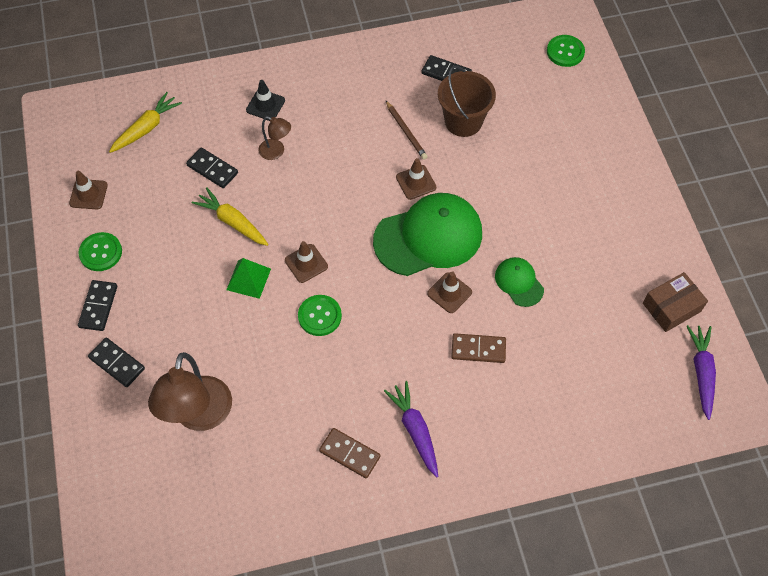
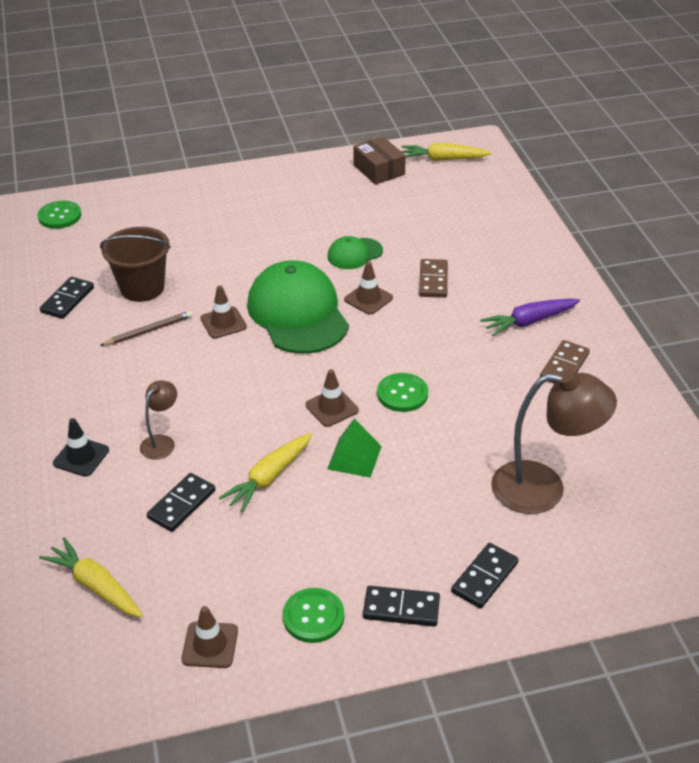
camera: 90 degrees left, 20 degrees down
purple carrot [686,325,716,420] -> yellow carrot [401,143,492,161]

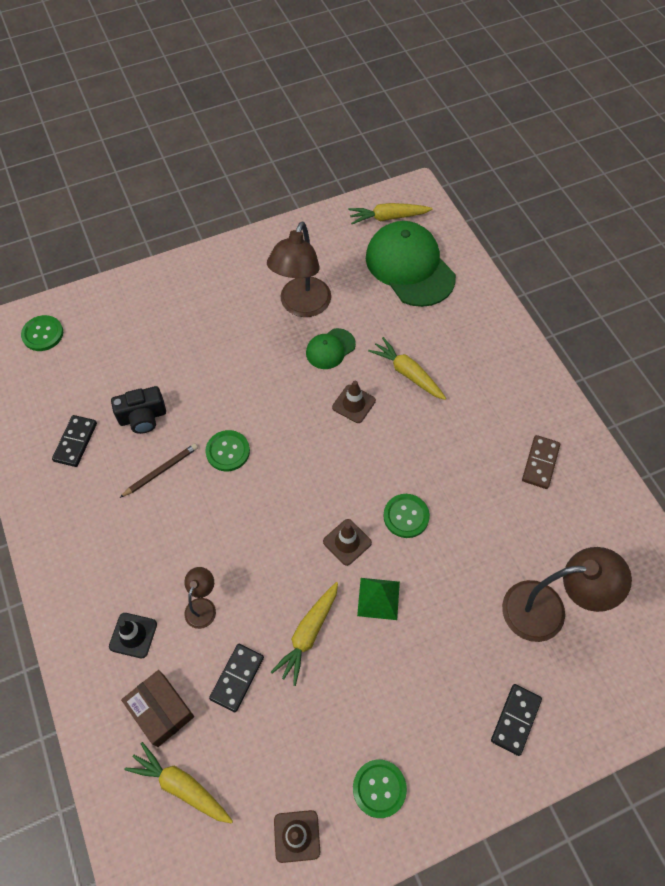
camera: 10 degrees left, 20 degrees up
brown bucket [100,227,171,302] -> black camera [111,386,166,434]
brown traffic cone [200,285,247,339] -> green button [205,430,250,471]
green cap [247,261,349,354] -> green cap moved to [366,221,456,307]
brown box [353,136,406,185] -> brown box moved to [121,670,194,747]
black domino [363,586,440,627] -> none
brown domino [419,259,448,298] -> yellow carrot [368,337,446,400]
purple carrot [480,299,580,336] -> none
none -> brown lamp [267,222,331,317]

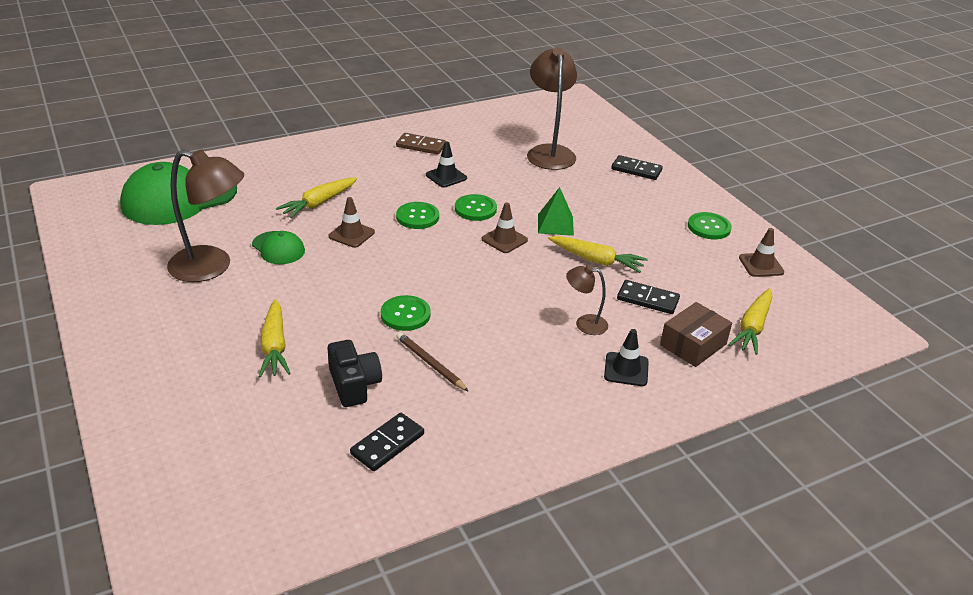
camera: 95 degrees left, 25 degrees down
green button [21,315,63,351] -> green button moved to [396,202,439,229]
black domino [52,415,97,467] -> black domino turned 60 degrees counterclockwise [350,413,424,471]
yellow carrot [349,203,433,224] -> yellow carrot moved to [259,299,291,377]
none -> black traffic cone [426,142,467,188]

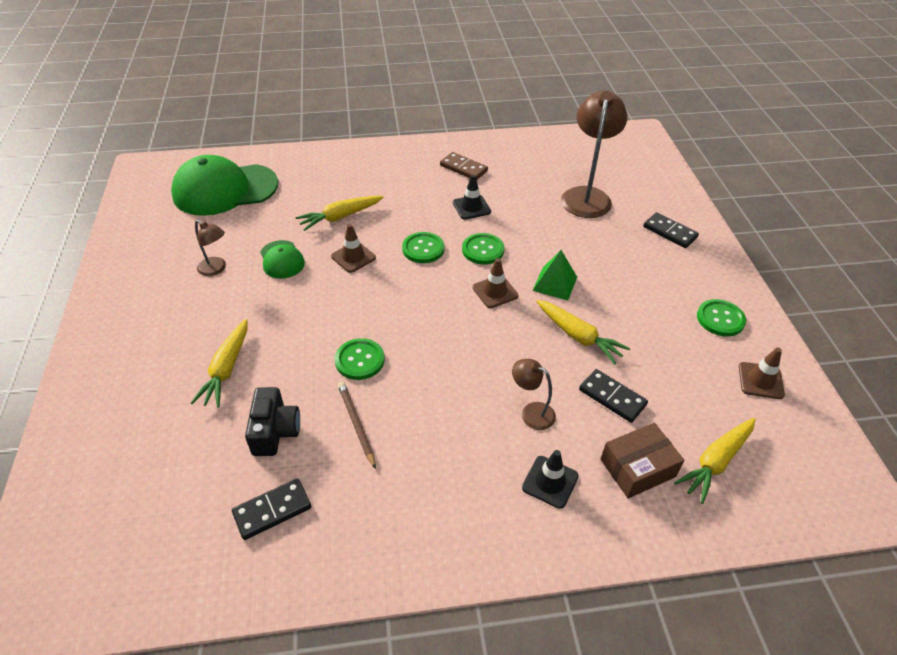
camera: 20 degrees right, 10 degrees up
brown lamp [167,149,244,282] -> brown lamp [195,220,226,276], size x0.50

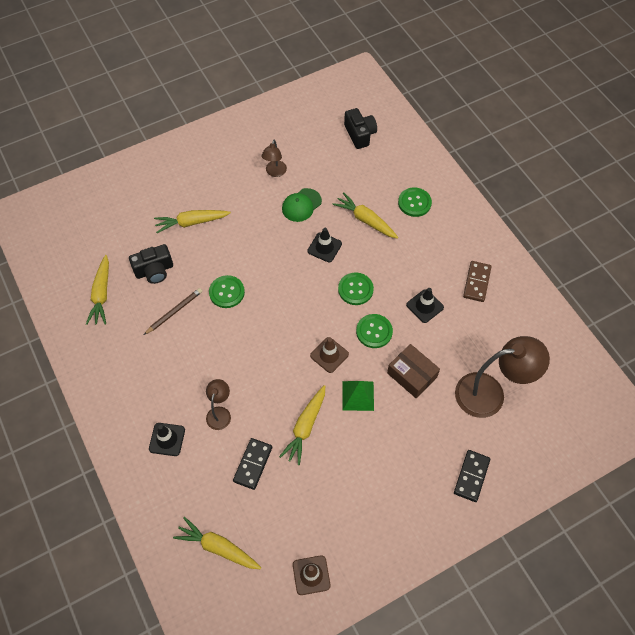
camera: 70 degrees right, 15 degrees up
green cap [171,155,278,216] -> black camera [344,108,377,149]
black domino [232,478,311,540] -> yellow carrot [86,255,109,325]
brown traffic cone [331,224,376,273] -> black traffic cone [307,228,342,262]
brown box [601,423,685,498] -> brown box moved to [387,344,440,398]
green button [697,299,746,337] -> green button moved to [398,187,432,217]

